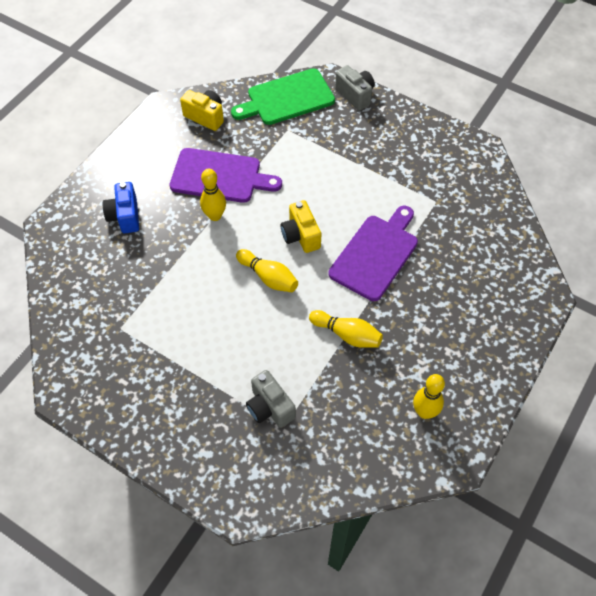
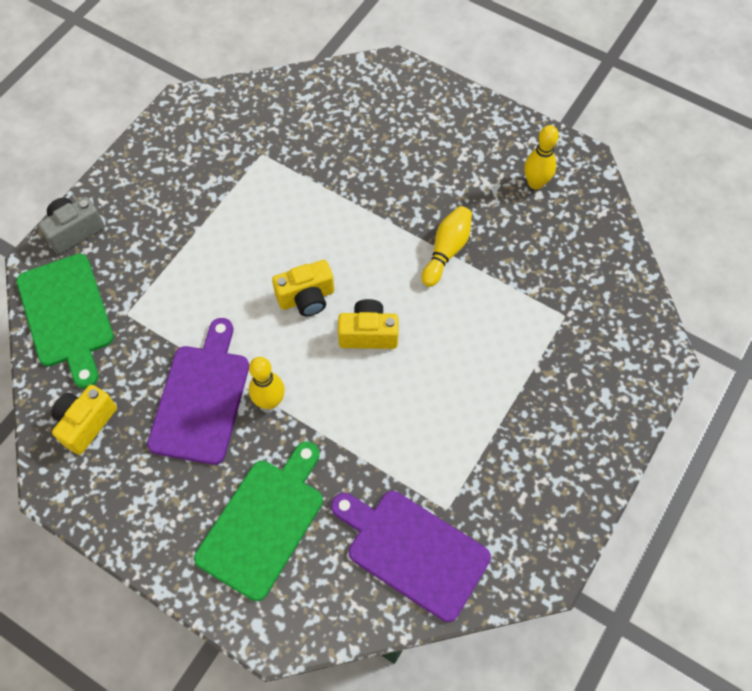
camera: 90 degrees left, 5 degrees up
blue camera [102,182,139,233] -> green cutting board [194,441,323,601]
yellow bowling pin [236,249,298,292] -> yellow camera [338,299,399,349]
grey camera [246,370,296,428] -> none
purple cutting board [329,206,418,301] -> purple cutting board moved to [331,491,491,622]

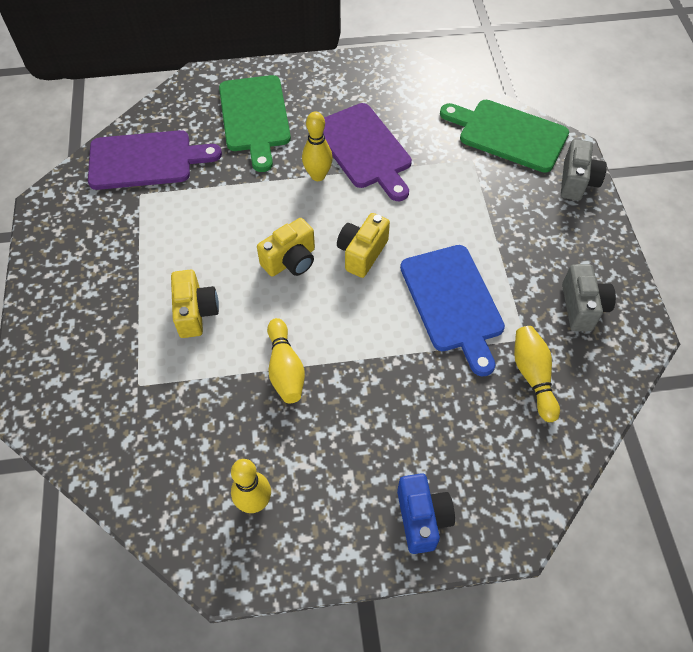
camera: 140 degrees right, 5 degrees down
yellow camera [51,385,117,455] -> yellow camera moved to [171,270,219,338]
none -> blue camera [397,473,455,554]
none -> blue cutting board [400,245,505,376]
none -> yellow bowling pin [514,326,560,422]
none -> grey camera [562,264,616,331]

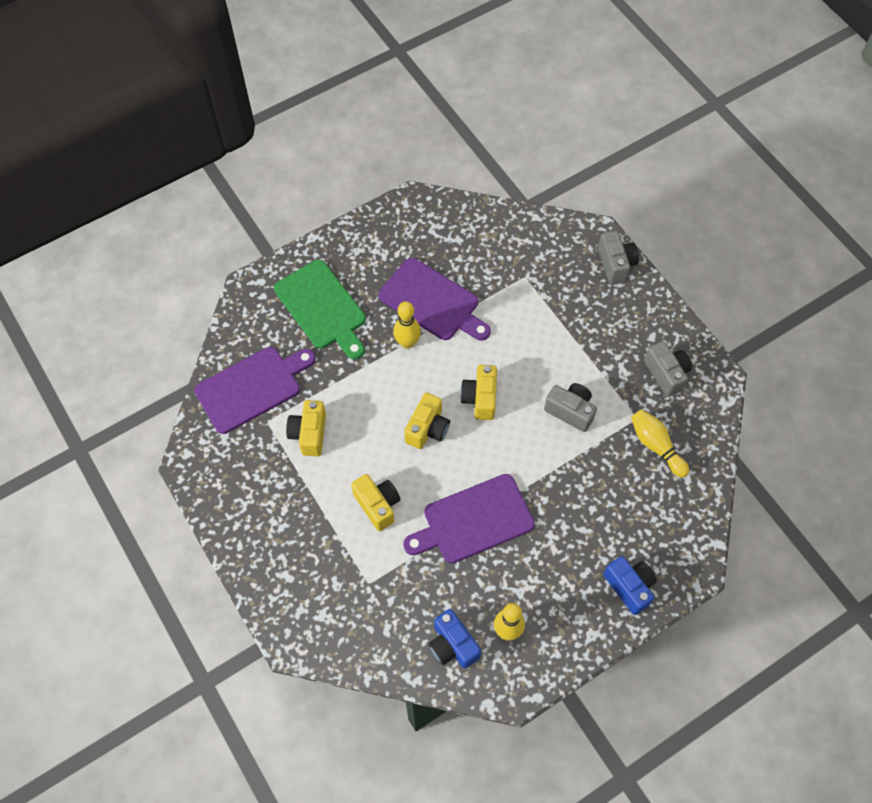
camera: 25 degrees left, 5 degrees up
yellow bowling pin [267,318,305,403] -> purple cutting board [403,474,535,563]
blue cutting board [400,245,505,376] -> grey camera [544,383,597,432]
green cutting board [440,100,569,173] -> none
none -> yellow camera [286,400,326,456]
none -> blue camera [429,609,481,668]

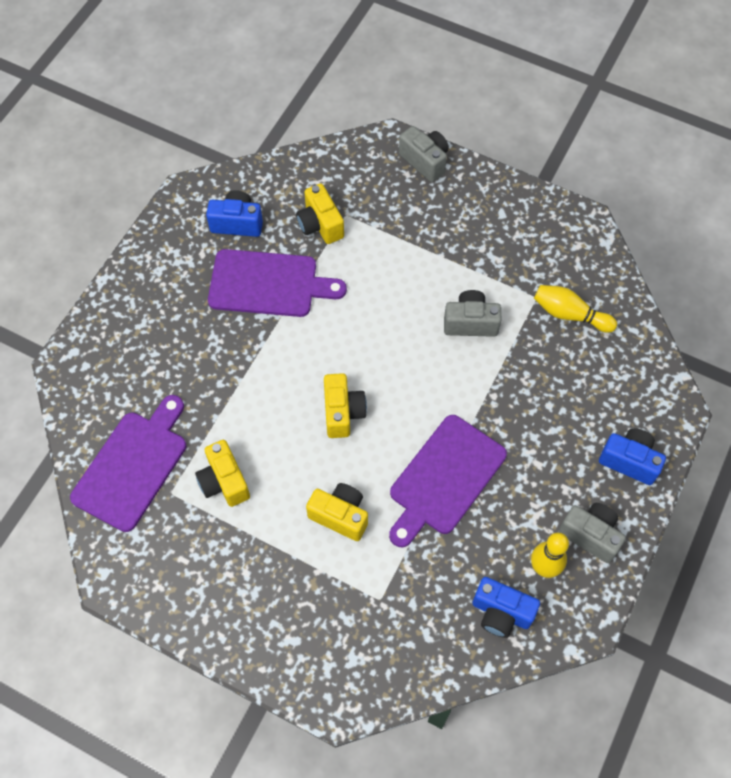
camera: 30 degrees left, 0 degrees up
green cutting board [274,260,366,359] -> none
yellow bowling pin [393,301,421,349] -> none
yellow camera [460,365,497,420] -> yellow camera moved to [296,184,344,244]
grey camera [644,341,692,397] -> grey camera moved to [558,503,626,563]
none -> blue camera [206,190,263,237]

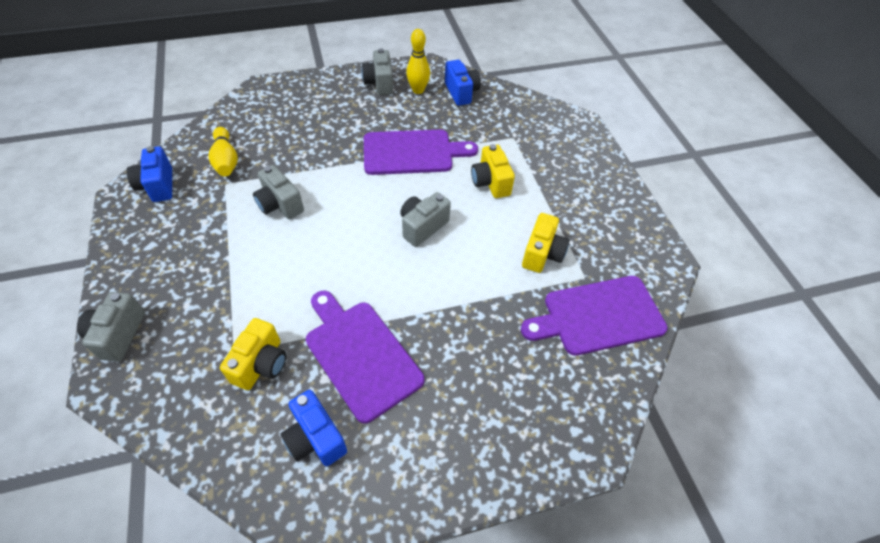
camera: 135 degrees left, 10 degrees down
yellow camera [324,373,367,438] -> grey camera [400,192,451,247]
blue camera [599,428,666,485] -> blue camera moved to [126,146,172,202]

